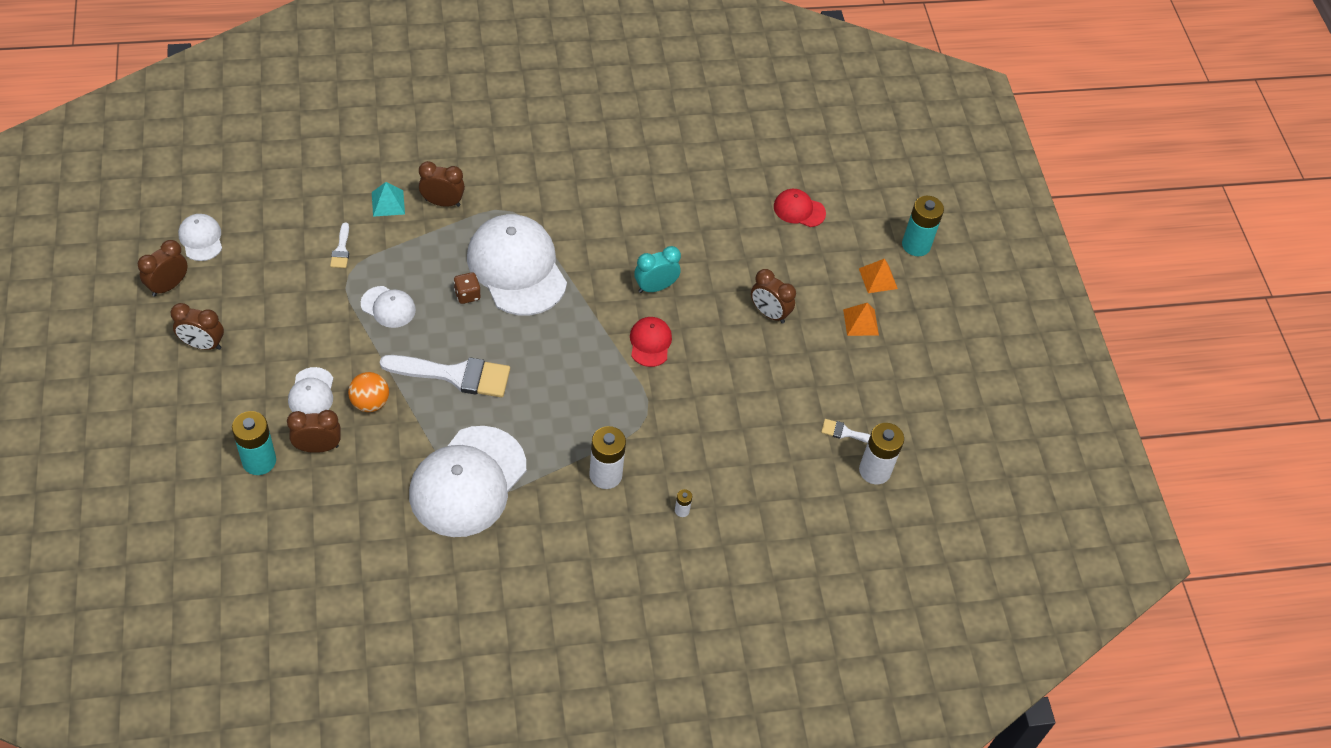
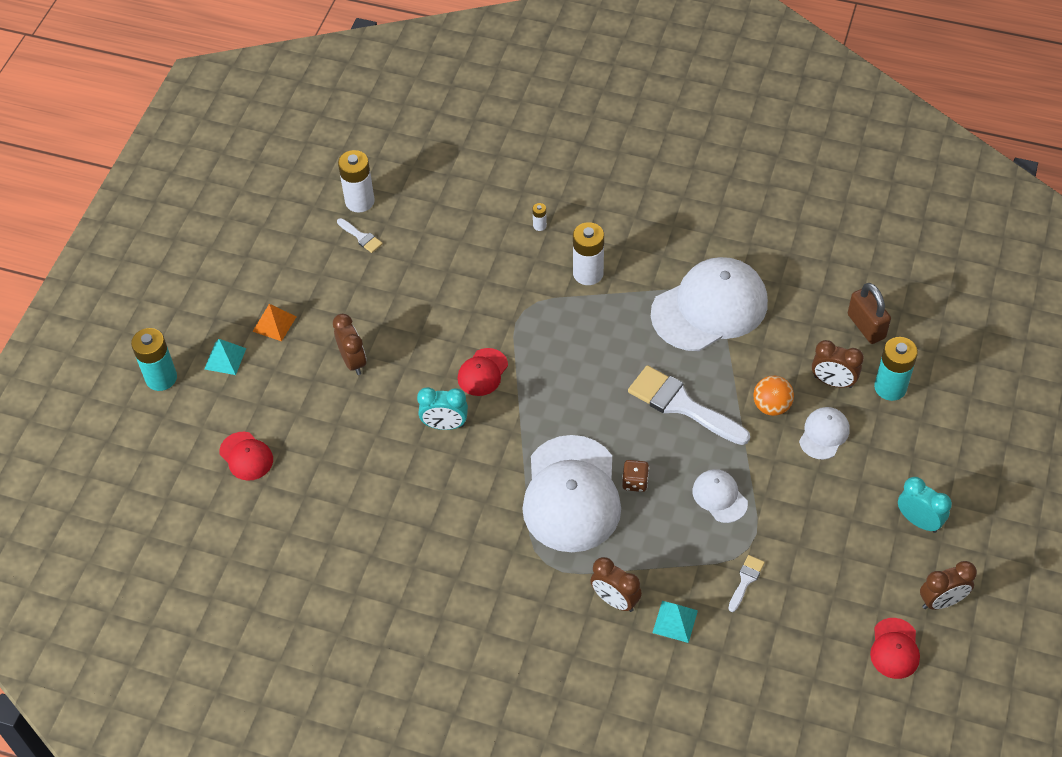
camera: 145 degrees left, 0 degrees up
brown clock [171,303,224,350] -> turquoise clock [898,477,952,533]
white cap [178,214,222,261] -> red cap [870,618,920,679]
orange pyramid [859,259,898,293] -> turquoise pyramid [204,339,246,375]
none -> brown padlock [848,283,891,344]

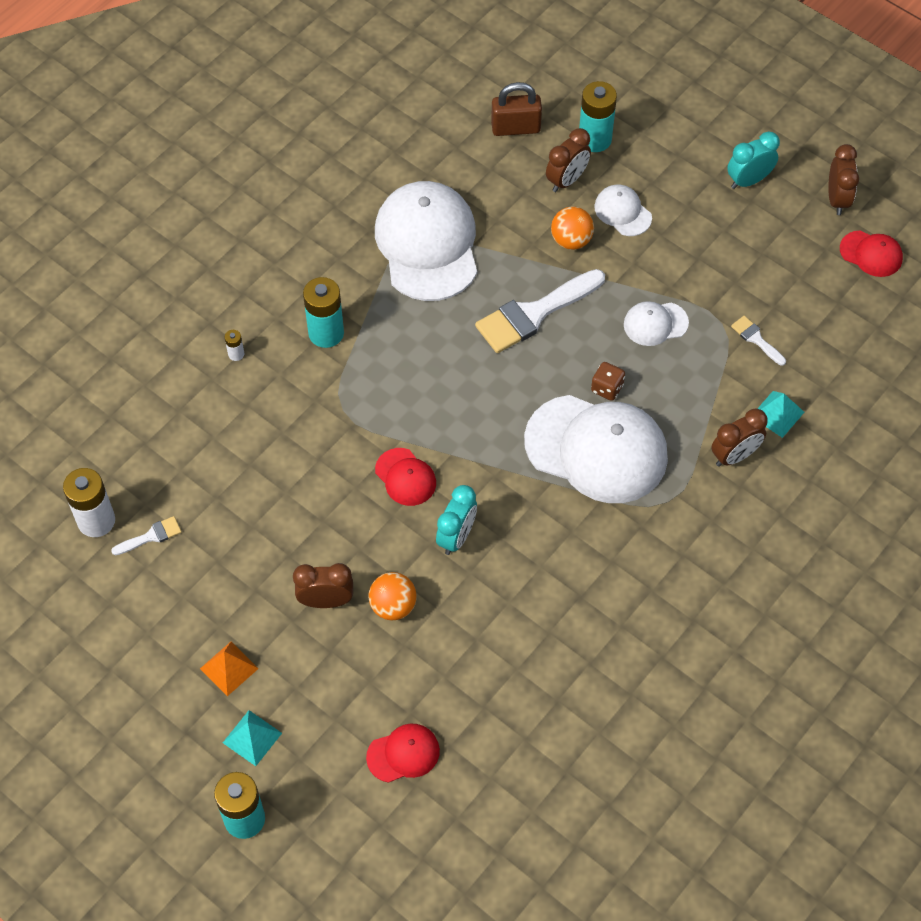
camera: 70 degrees left, 5 degrees up
white battery [573,222,604,285] -> turquoise battery [303,277,344,348]
none -> orange ball [368,572,417,620]

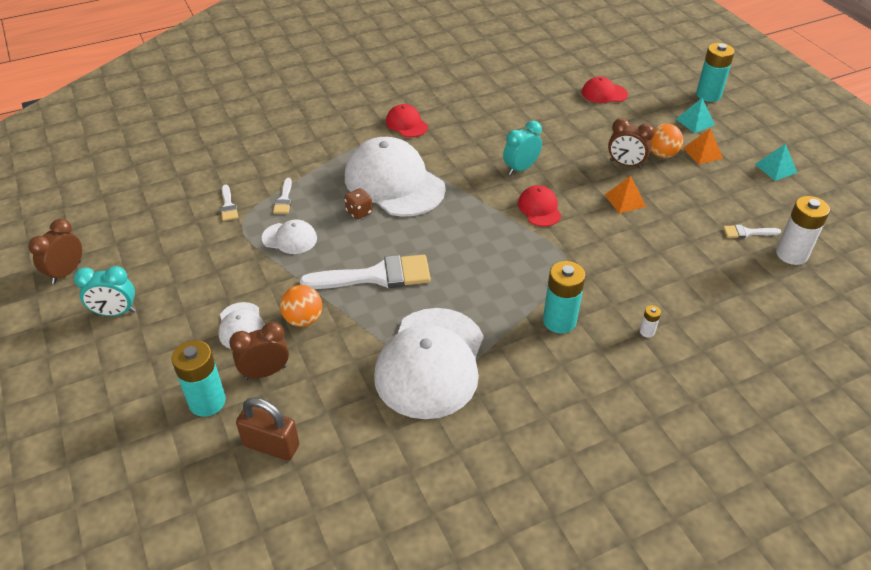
camera: 155 degrees left, 15 degrees down
orange ball [368,572,417,620] -> orange ball moved to [651,124,683,158]
brown clock [711,409,768,467] -> none
turquoise pyramid [757,391,804,438] -> turquoise pyramid moved to [755,144,798,181]
red cap [840,230,903,277] -> red cap moved to [386,104,428,137]
none -> white brush [273,178,292,214]
none -> orange pyramid [605,176,646,214]

